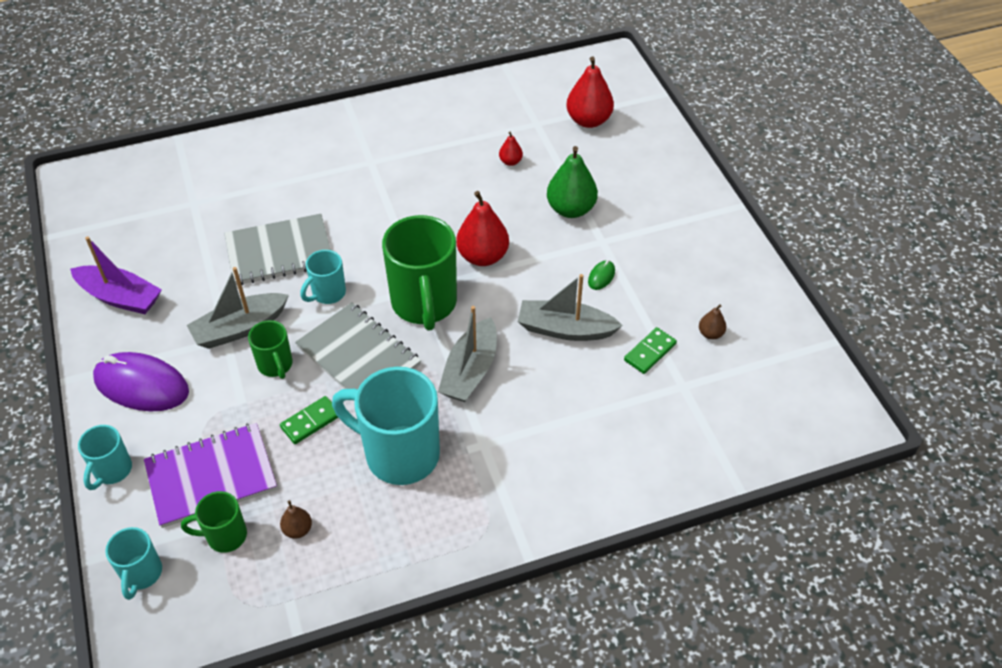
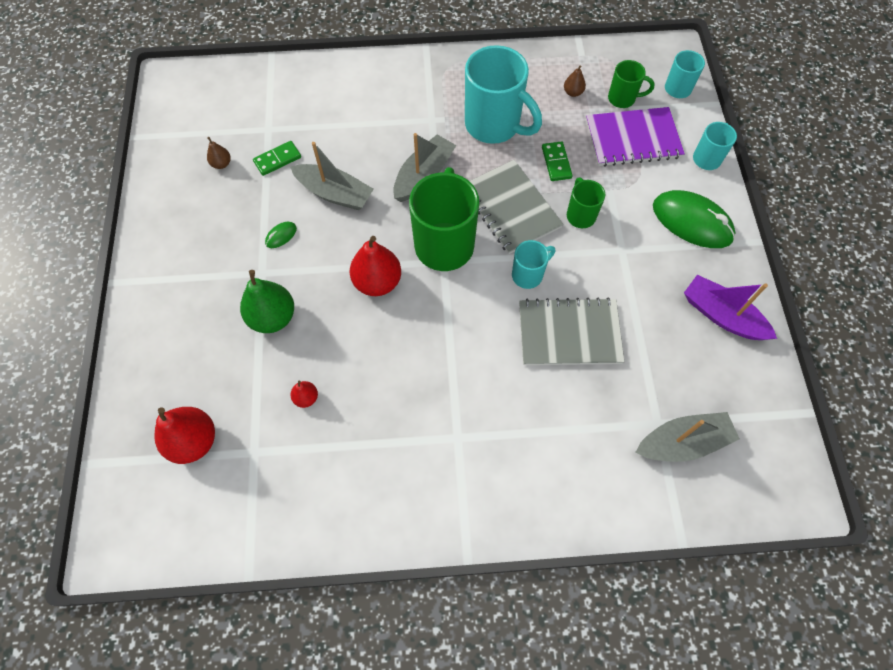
camera: 165 degrees left, 15 degrees up
purple mouse [93,352,189,411] -> green mouse [653,190,736,248]
grey boat [187,267,289,349] -> grey boat moved to [635,412,739,462]
green domino [280,396,338,444] -> green domino turned 75 degrees counterclockwise [542,141,573,181]

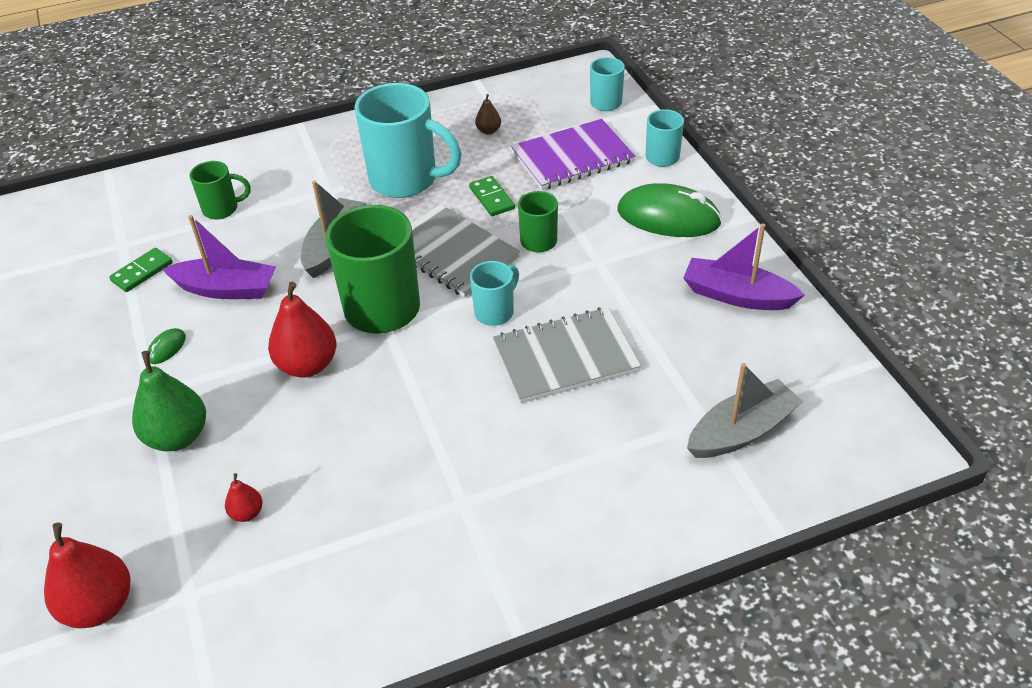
camera: 15 degrees left, 20 degrees down
brown pear [207,137,231,169] -> none
grey boat [290,142,374,210] -> purple boat [162,215,276,299]
green mug [608,60,655,108] -> green mug moved to [190,161,250,220]

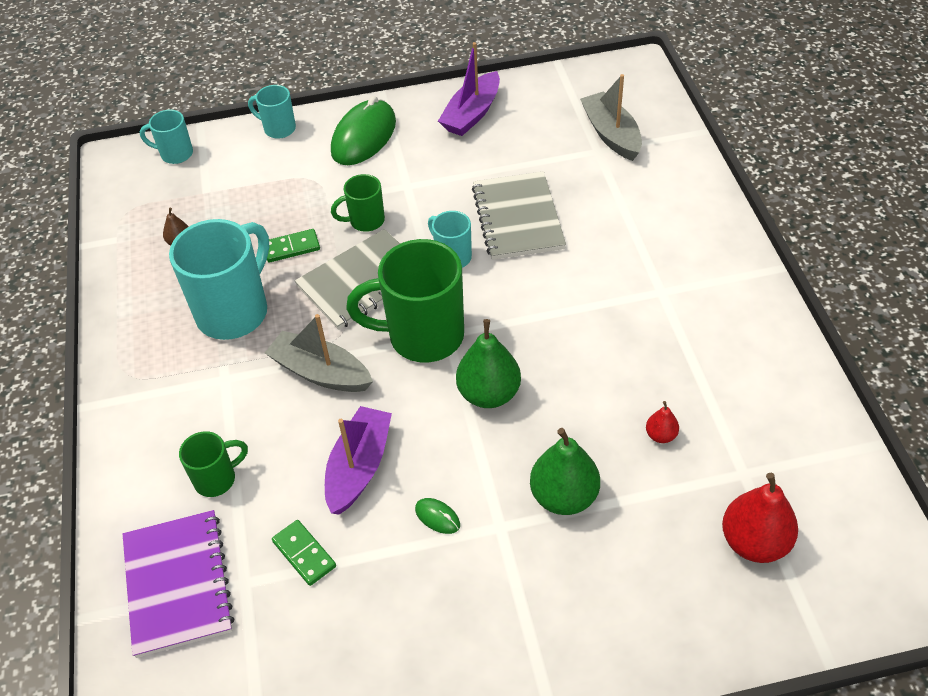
camera: 80 degrees left, 5 degrees up
green mug [190,161,250,220] -> green mug turned 60 degrees clockwise [179,431,248,497]
red pear [268,282,336,378] -> green pear [456,319,521,408]
purple notebook [511,119,635,190] -> purple notebook moved to [123,510,234,658]

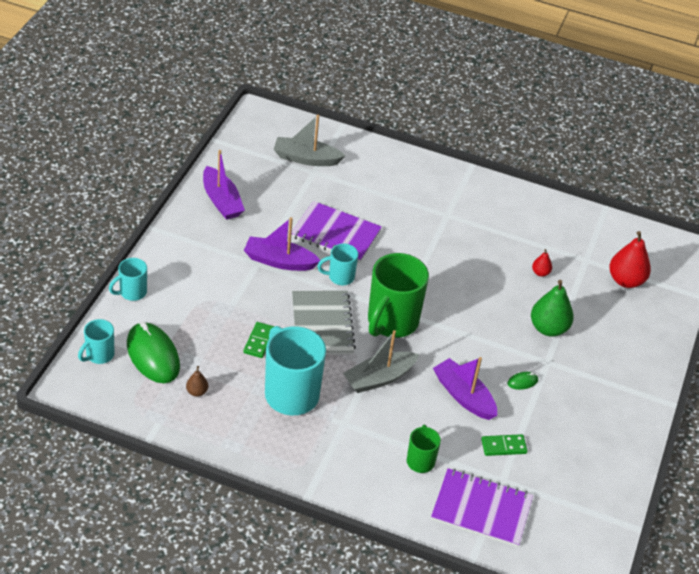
camera: 65 degrees left, 5 degrees down
green mouse [331,96,396,165] -> green mouse moved to [127,322,180,383]
green mug [331,174,385,232] -> none
green pear [456,319,521,408] -> none
grey notebook [472,171,566,260] -> purple notebook [291,201,382,263]
none -> purple boat [244,217,321,271]

